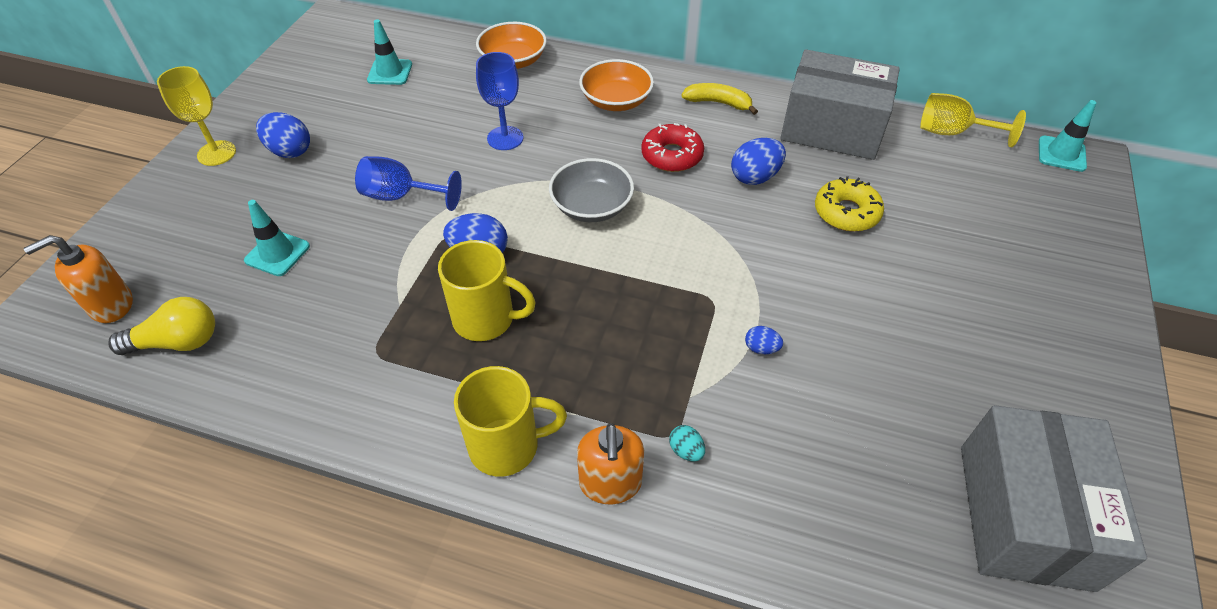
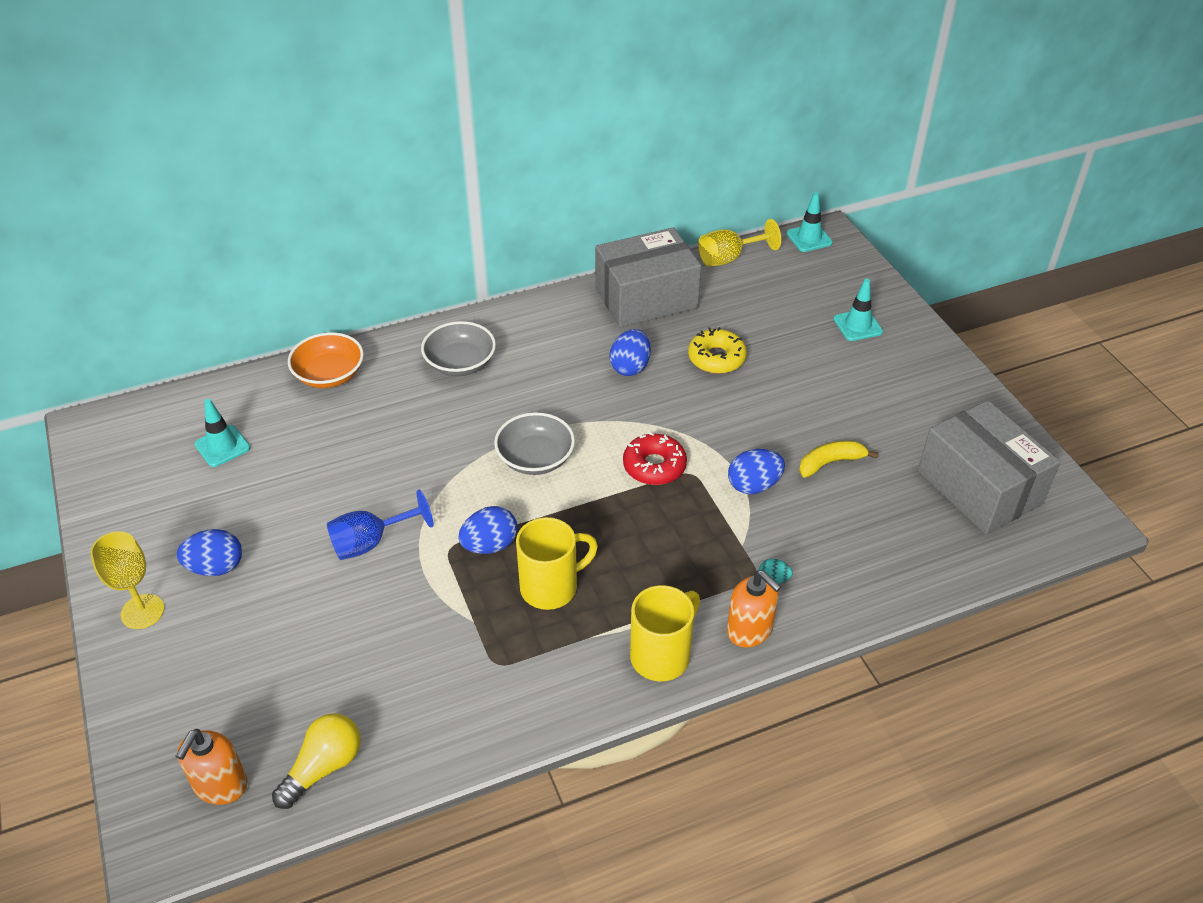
camera: 40 degrees left, 5 degrees down
turquoise traffic cone [244,200,310,276] -> turquoise traffic cone moved to [833,279,883,341]
blue goblet [476,52,523,150] -> none
orange bowl [579,59,654,111] -> grey bowl [421,321,496,376]
red donut [641,123,704,172] -> red donut moved to [623,432,687,485]
yellow banana [681,83,758,115] -> yellow banana moved to [799,441,878,478]
blue egg [745,326,783,354] -> blue egg [728,449,785,494], size x1.86

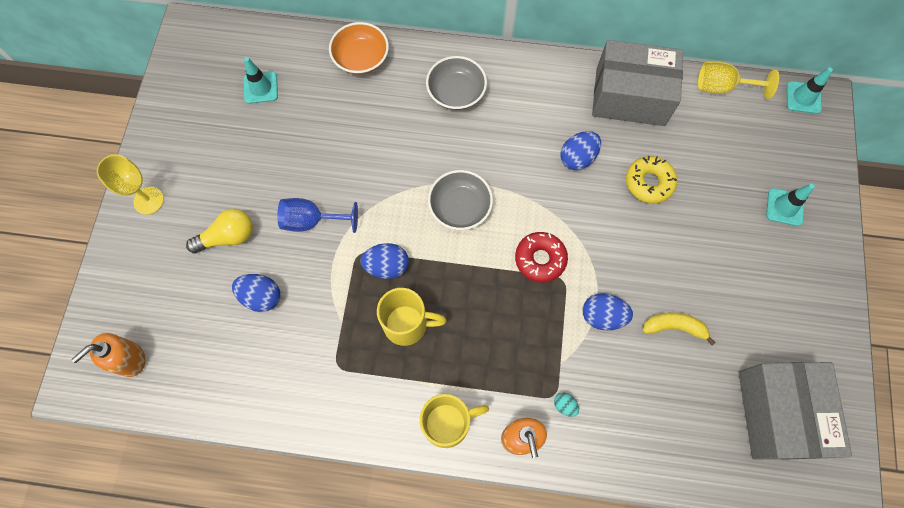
camera: 30 degrees right, 25 degrees up
blue egg [177,529,242,576] -> blue egg moved to [232,274,280,312]
yellow light bulb [272,713,361,809] -> yellow light bulb moved to [186,209,253,254]

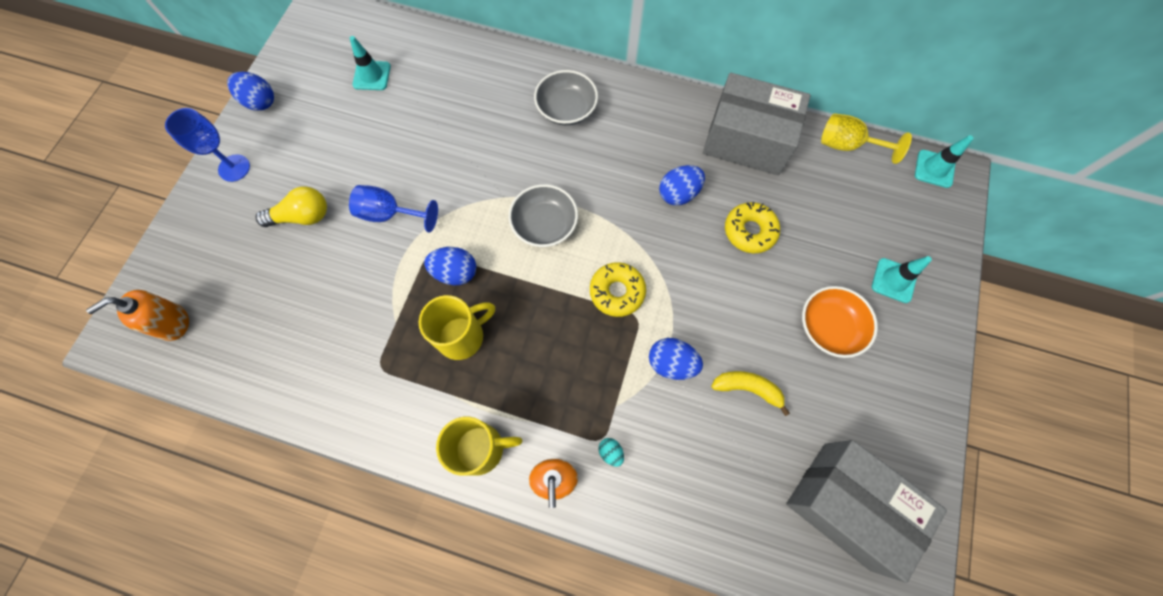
camera: 10 degrees right, 0 degrees up
yellow goblet [97,154,164,215] -> blue goblet [165,108,250,182]
blue egg [232,274,280,312] -> blue egg moved to [227,72,274,111]
orange bowl [329,22,389,75] -> orange bowl moved to [802,286,878,358]
yellow mug [377,288,447,346] -> yellow mug turned 45 degrees counterclockwise [419,295,495,360]
red donut [515,232,568,283] -> yellow donut [590,262,646,317]
grey box [739,362,852,460] -> grey box turned 60 degrees counterclockwise [786,440,947,583]

